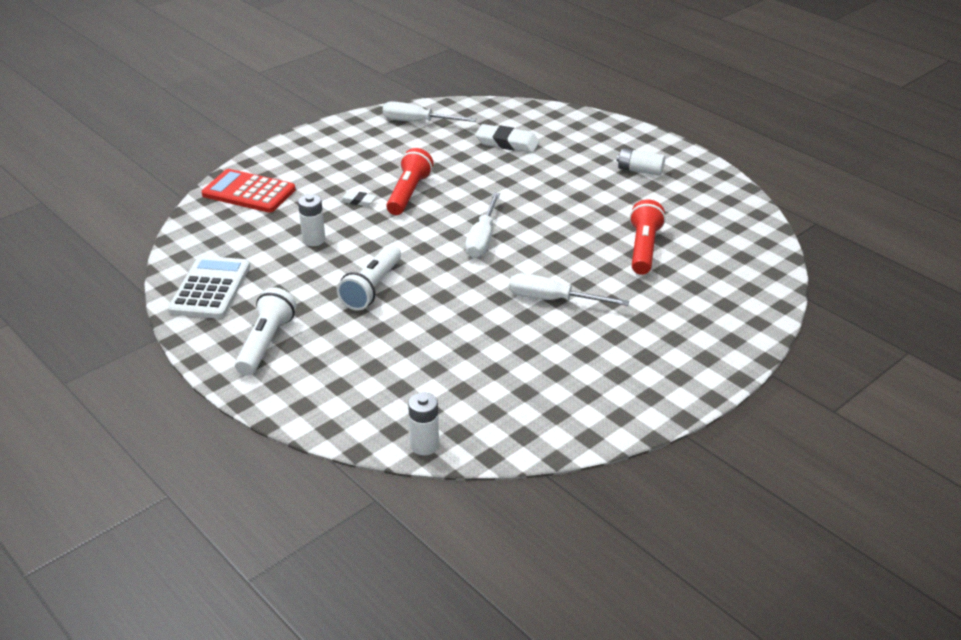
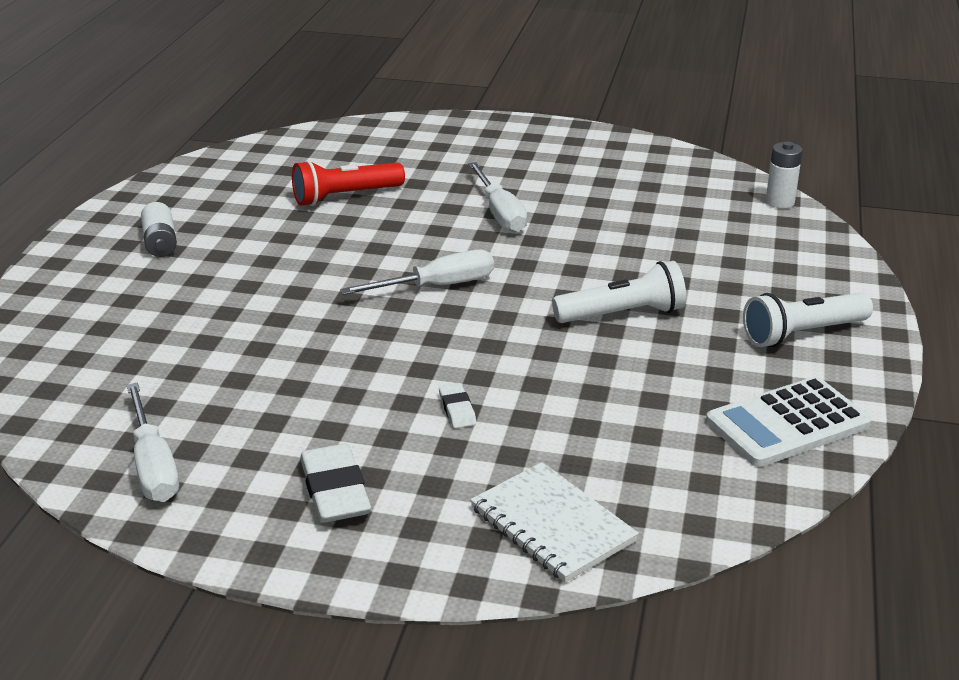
camera: 125 degrees left, 5 degrees down
red calculator [202,169,295,213] -> white notebook [470,462,639,583]
white battery [298,194,325,246] -> none
red flashlight [386,148,434,215] -> none
white eraser [475,124,539,153] -> white eraser moved to [300,444,371,523]

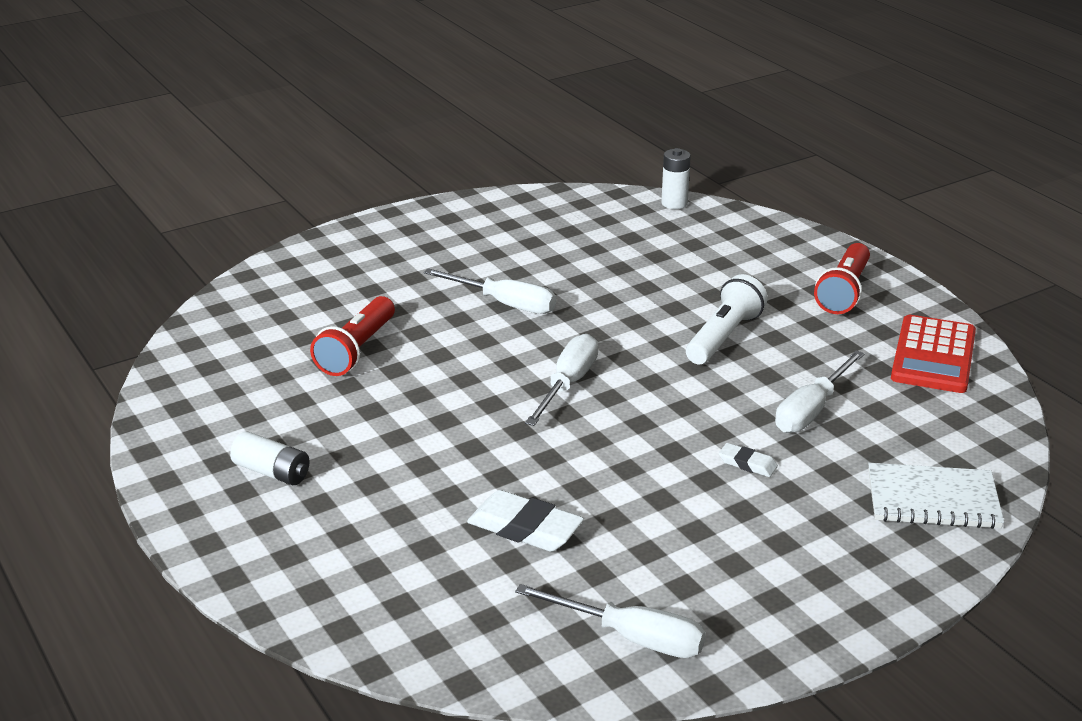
camera: 45 degrees left, 0 degrees up
white eraser [300,444,371,523] -> white eraser moved to [467,490,584,552]
white calculator [706,376,871,467] -> red calculator [891,315,976,393]
white flashlight [743,293,873,347] -> red flashlight [814,243,870,314]
none -> white screwdriver [775,350,865,433]

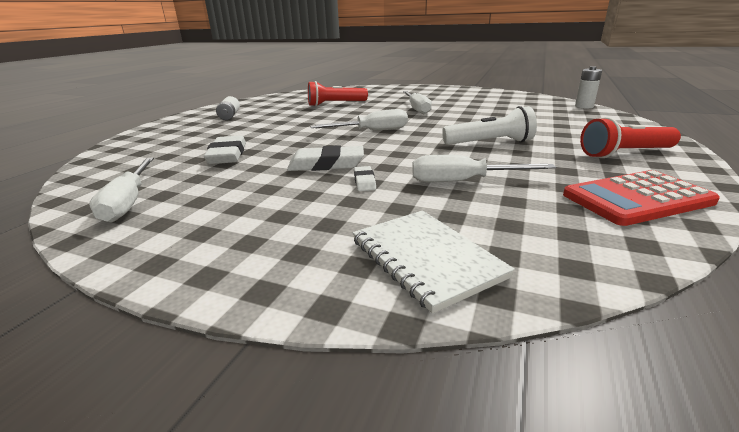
camera: 55 degrees right, 5 degrees down
none -> white eraser [287,145,364,171]

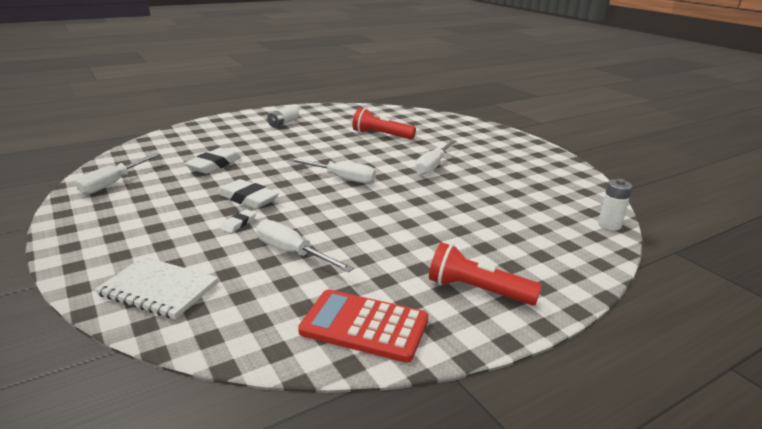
camera: 35 degrees right, 0 degrees up
white notebook [353,210,515,313] -> white notebook turned 75 degrees counterclockwise [95,256,218,319]
white flashlight [442,106,537,145] -> none

